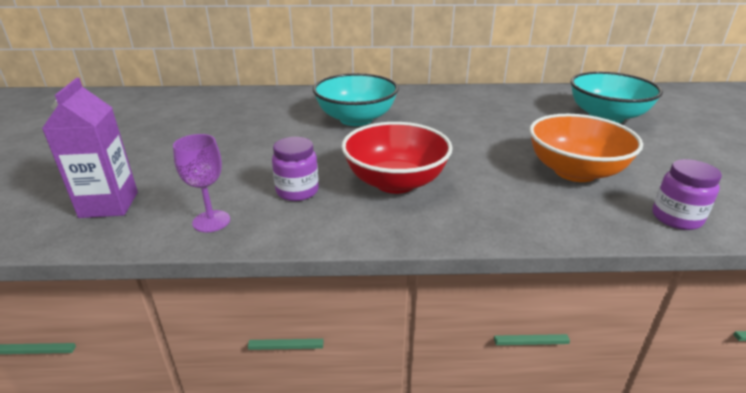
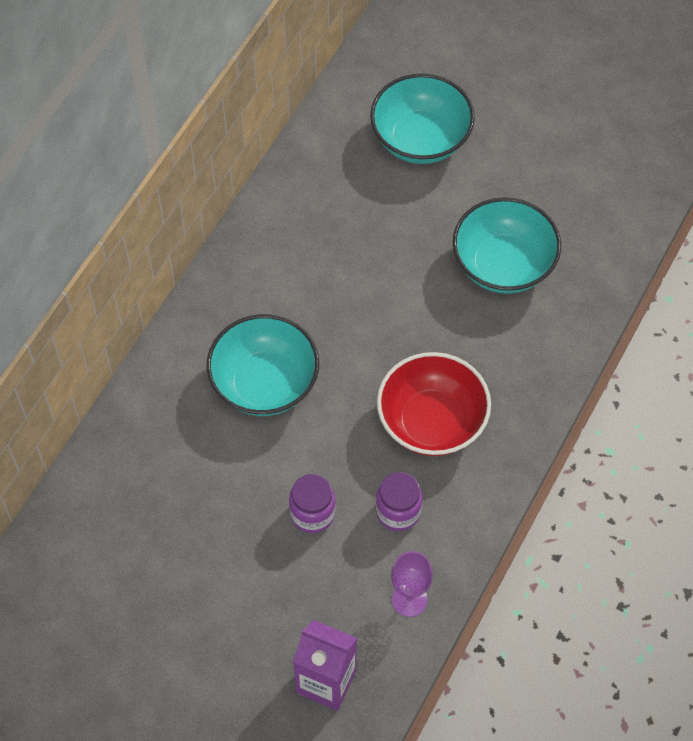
camera: 60 degrees left, 30 degrees up
orange bowl [529,114,643,182] -> turquoise bowl [453,197,561,294]
purple jar [652,159,722,230] -> purple jar moved to [289,474,336,533]

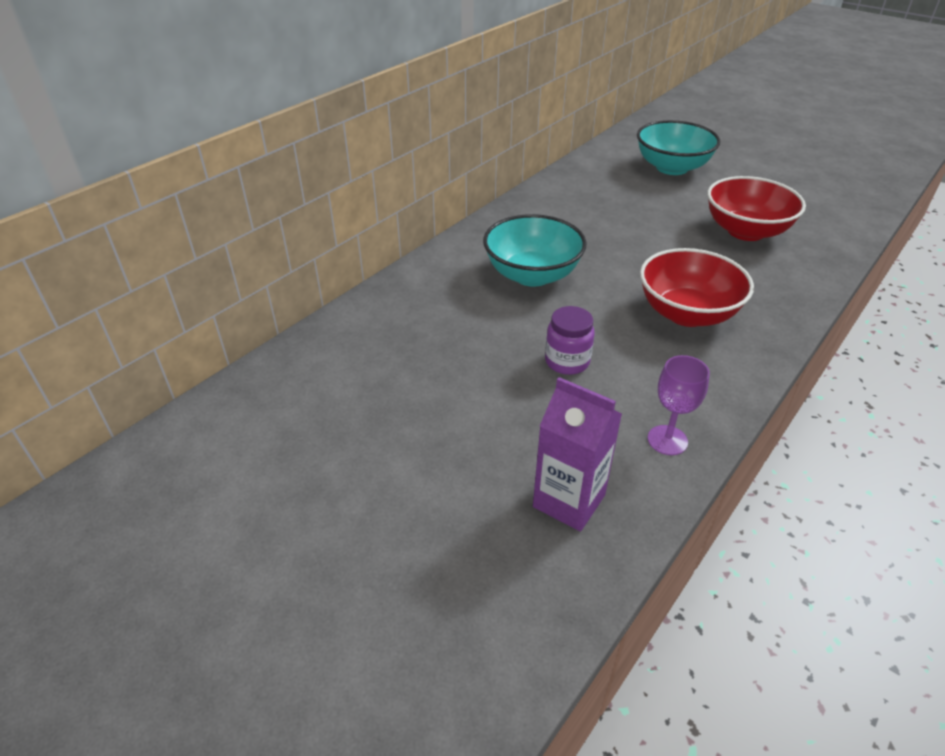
camera: 10 degrees right, 20 degrees down
purple jar [376,472,422,531] -> none
turquoise bowl [453,197,561,294] -> red bowl [707,176,806,241]

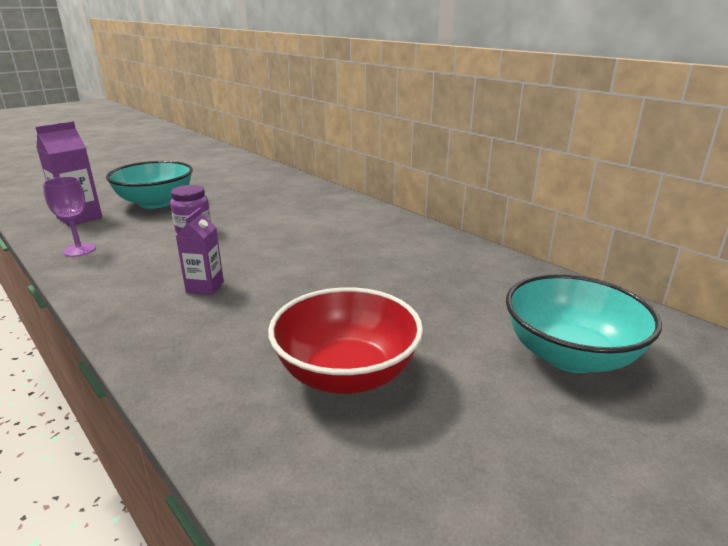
camera: 100 degrees right, 15 degrees down
turquoise bowl [483,214,587,286] -> turquoise bowl moved to [106,161,193,209]
red bowl [640,248,754,327] -> purple carton [176,208,224,295]

